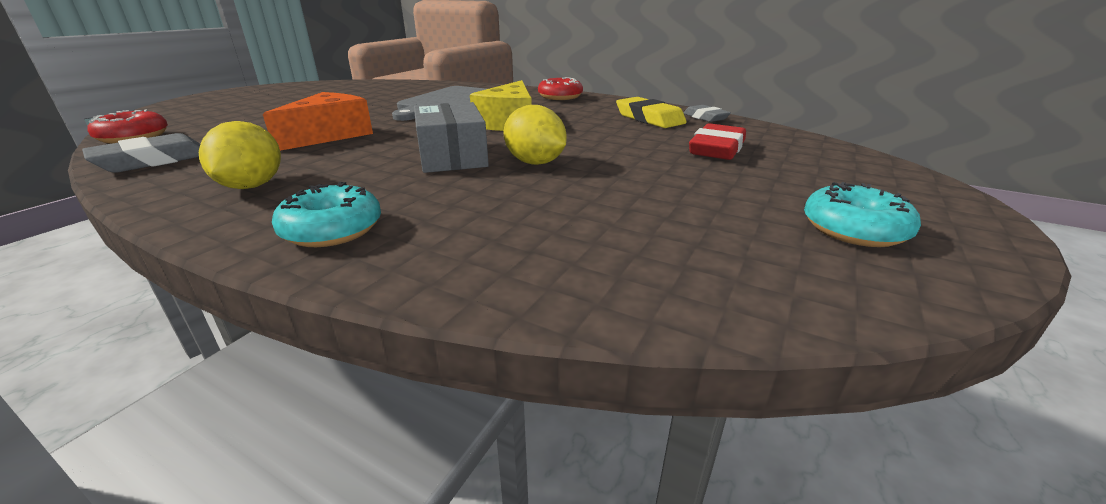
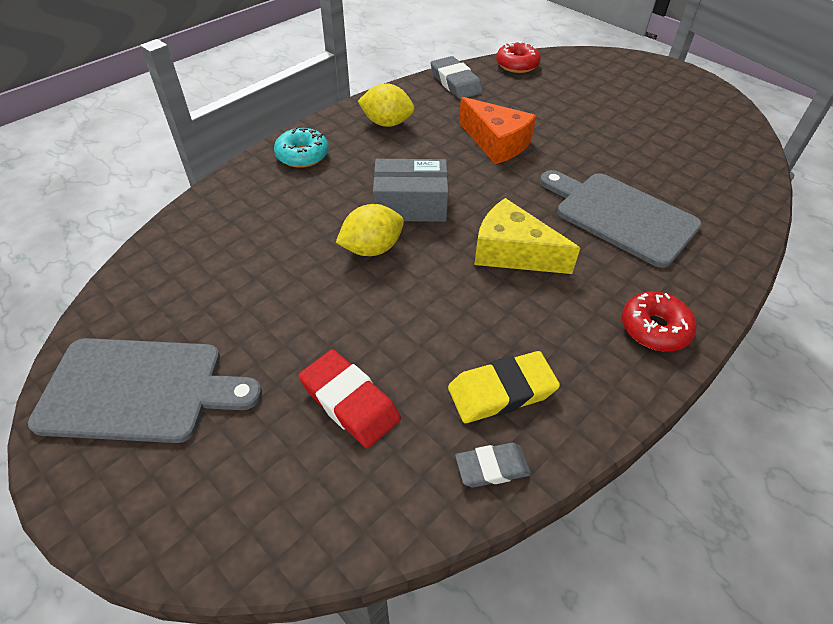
camera: 105 degrees right, 20 degrees up
turquoise donut [804,182,921,247] -> grey cutting board [28,338,262,443]

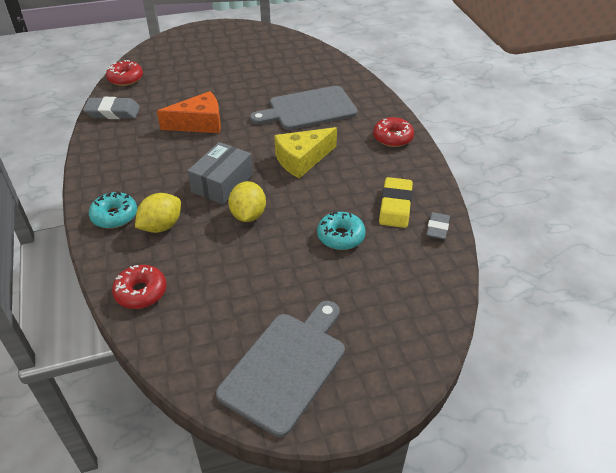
camera: 60 degrees left, 5 degrees down
red eraser [299,349,401,448] -> none
yellow lemon [358,83,414,127] -> yellow lemon moved to [135,193,181,233]
none -> red donut [112,265,167,309]
none -> turquoise donut [317,212,366,250]

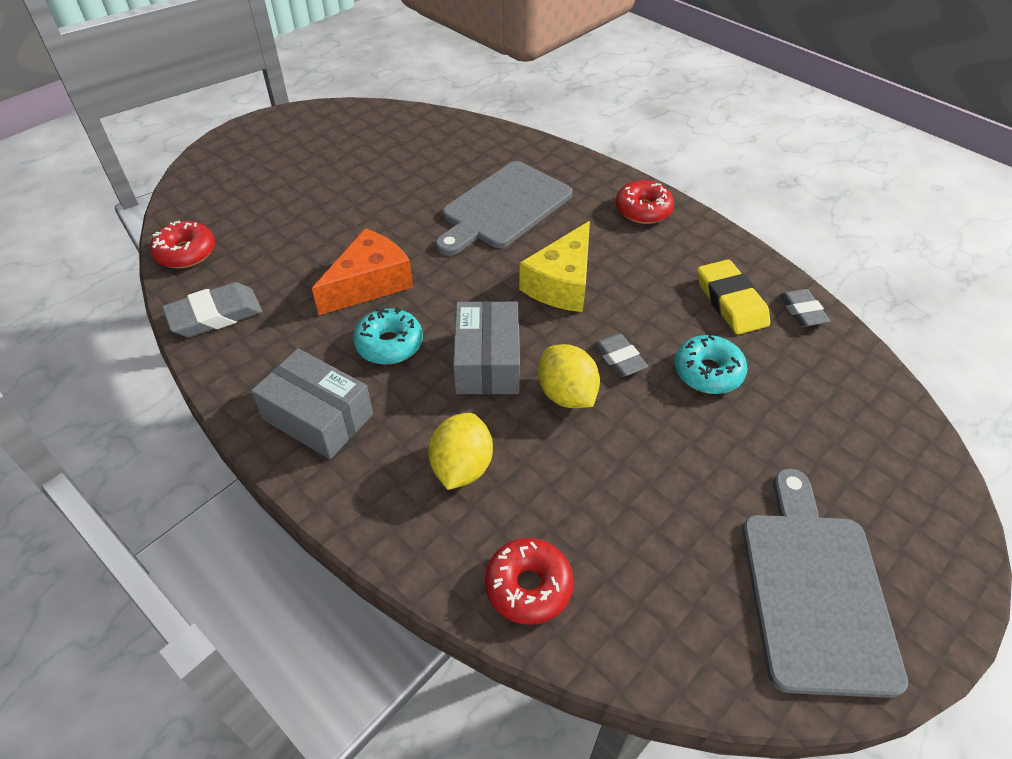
camera: 30 degrees left, 5 degrees up
turquoise donut [89,191,137,229] -> turquoise donut moved to [353,307,423,365]
none -> grey box [251,348,373,459]
none -> grey eraser [594,333,648,377]

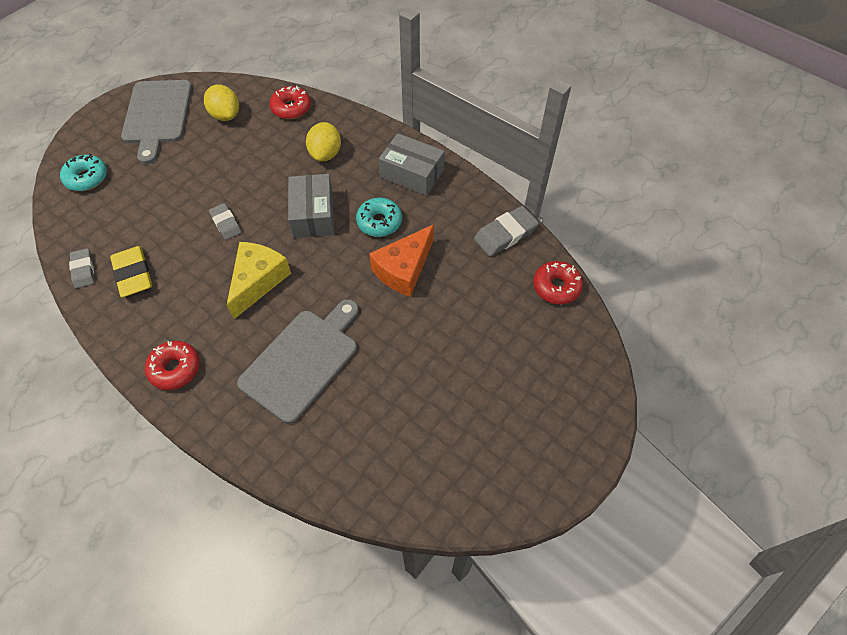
camera: 175 degrees right, 10 degrees up
yellow lemon [538,344,600,408] -> yellow lemon moved to [204,84,239,121]
turquoise donut [674,335,747,394] -> turquoise donut moved to [60,154,107,191]

